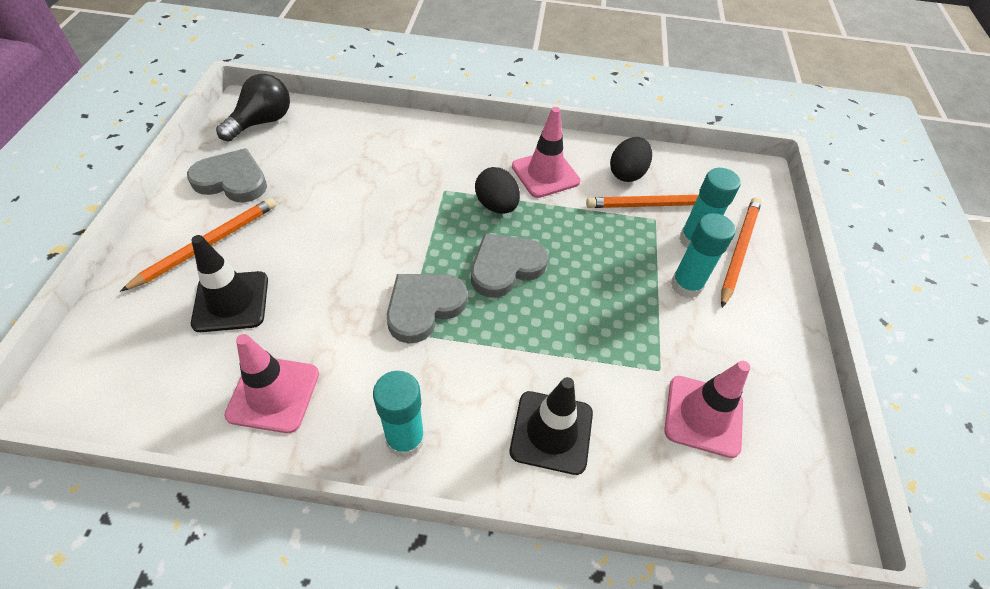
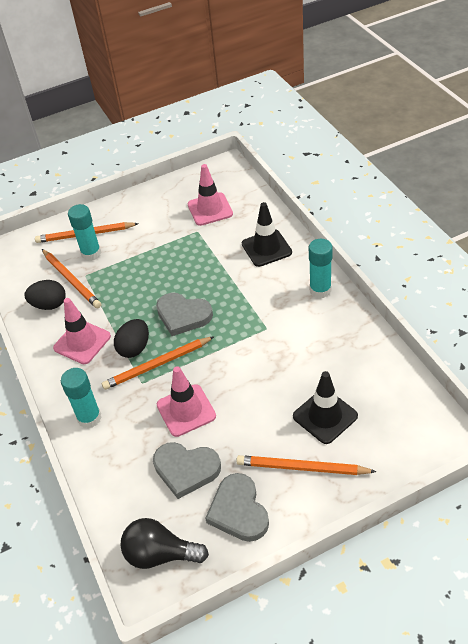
camera: 115 degrees left, 5 degrees down
pink traffic cone [224,334,319,433] -> pink traffic cone moved to [157,366,216,437]
grey heart [387,274,468,344] -> grey heart moved to [153,442,221,499]
turquoise glue stick [671,213,736,298] -> turquoise glue stick moved to [61,368,102,428]
none -> orange pencil [102,336,215,390]

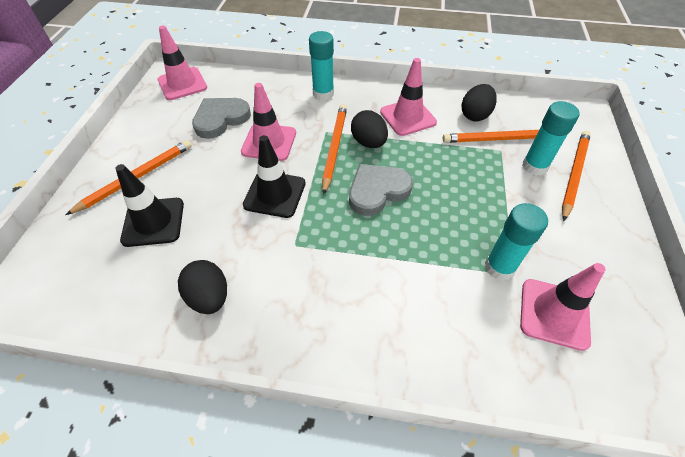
camera: 120 degrees right, 5 degrees up
black light bulb [120,518,209,569] -> pink traffic cone [158,26,207,100]
grey heart [205,473,269,542] -> none
black traffic cone [242,202,292,267] -> black traffic cone moved to [243,135,305,218]
turquoise glue stick [309,239,333,299] -> turquoise glue stick moved to [485,203,548,281]
none -> black egg [178,260,227,314]

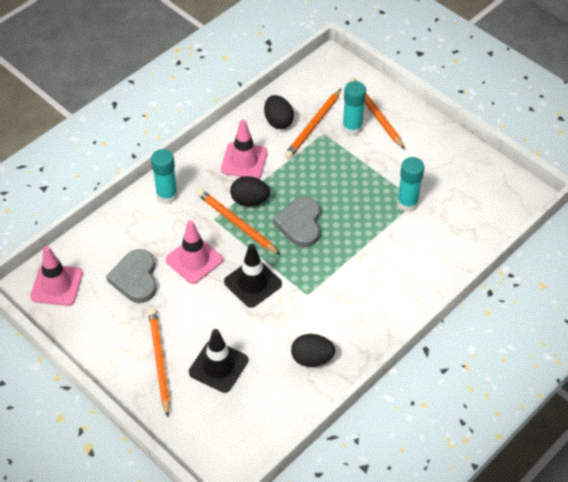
camera: 55 degrees left, 0 degrees up
pink traffic cone [520,263,605,351] -> none

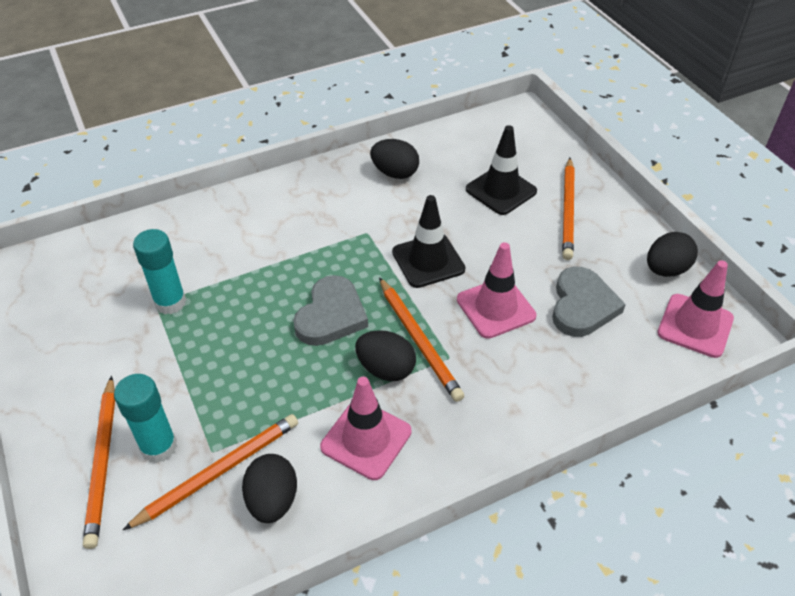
camera: 160 degrees left, 5 degrees down
turquoise glue stick [151,149,178,204] -> none
none -> black egg [647,232,698,277]

